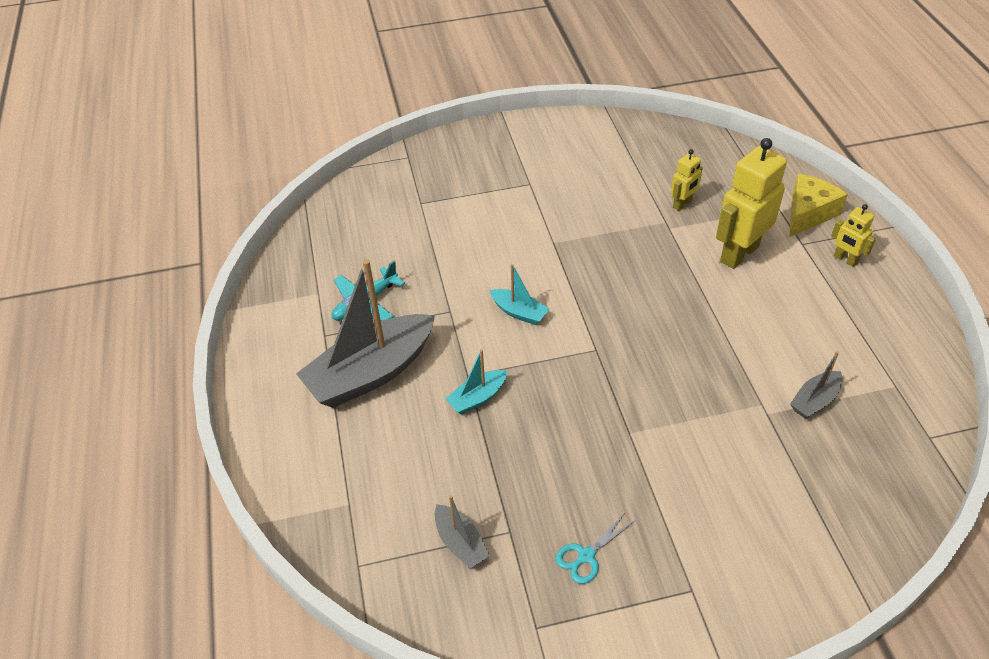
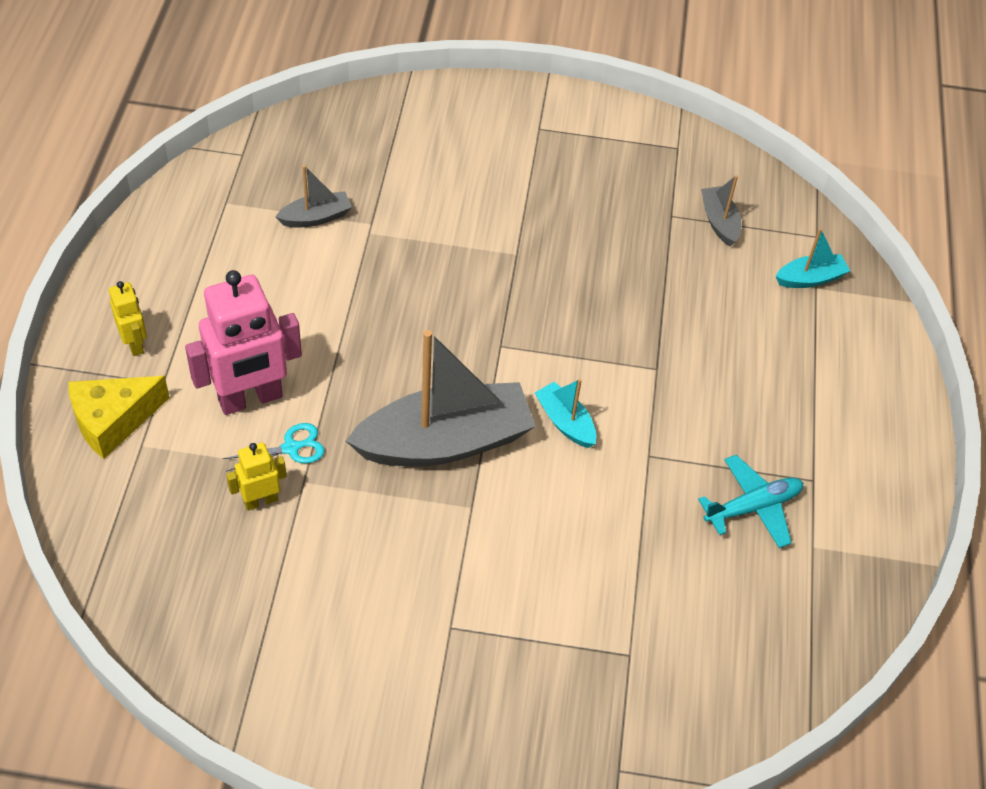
camera: 165 degrees left, 5 degrees up
grey boat [296,259,435,408] -> grey boat moved to [346,330,536,467]
turquoise boat [446,349,507,415] -> turquoise boat moved to [776,228,850,288]
turquoise scissors [555,513,635,584] -> turquoise scissors moved to [223,423,325,472]
yellow robot [716,138,787,269] -> pink robot [185,270,302,415]

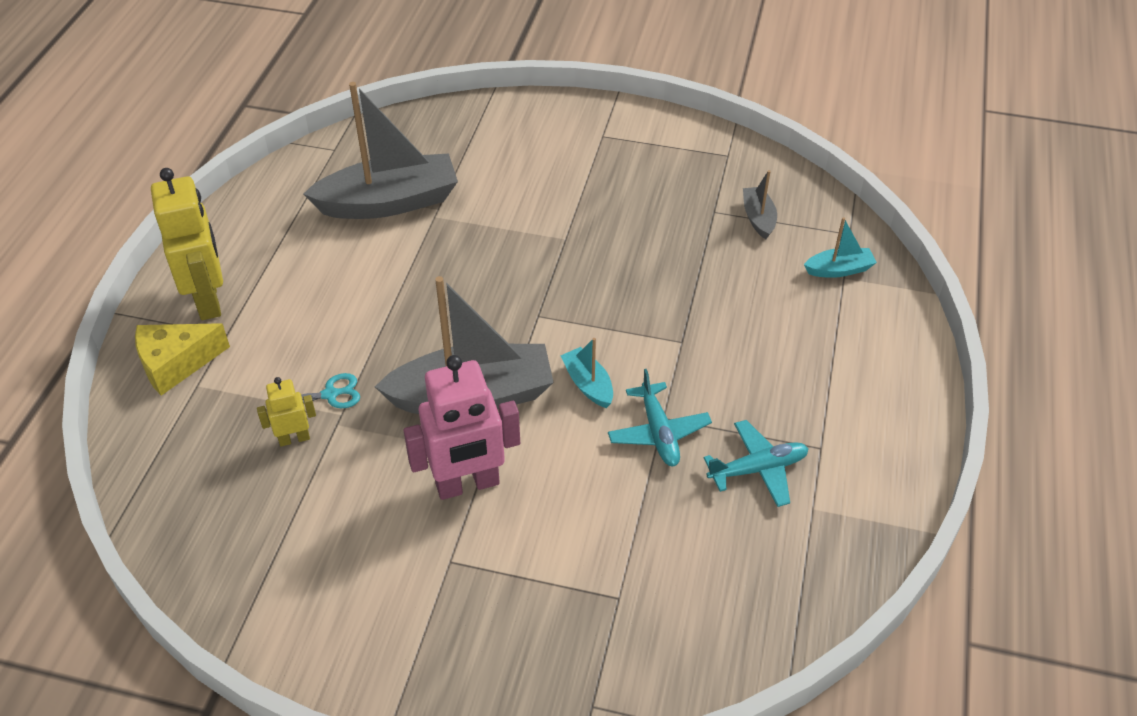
camera: 10 degrees right, 5 degrees down
yellow robot [109,281,147,356] -> yellow robot [151,168,223,320], size x1.98
pink robot [185,270,302,415] -> pink robot moved to [404,355,520,500]
grey boat [275,165,352,227] -> grey boat [304,82,458,219], size x2.18
none -> turquoise plane [608,369,712,466]

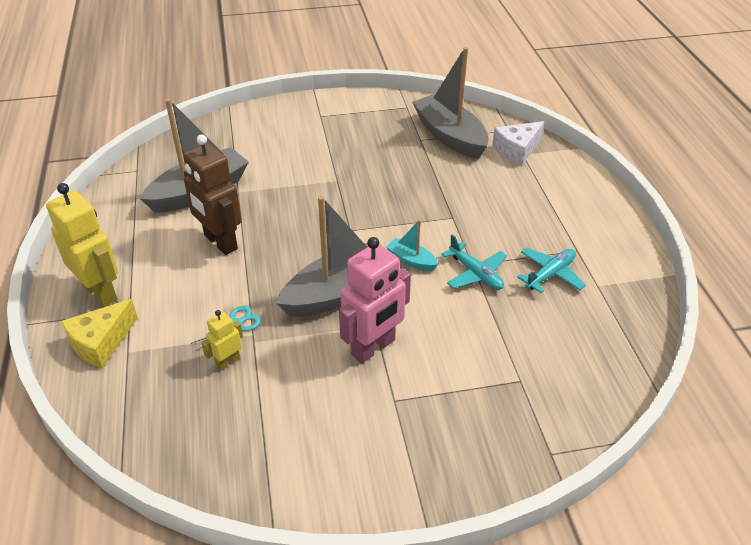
camera: 25 degrees left, 5 degrees down
grey boat [743,170,777,239] -> grey boat [412,47,488,159], size x2.18
turquoise boat [804,217,877,278] -> white cheese [492,121,544,166]
none -> brown robot [183,134,242,255]

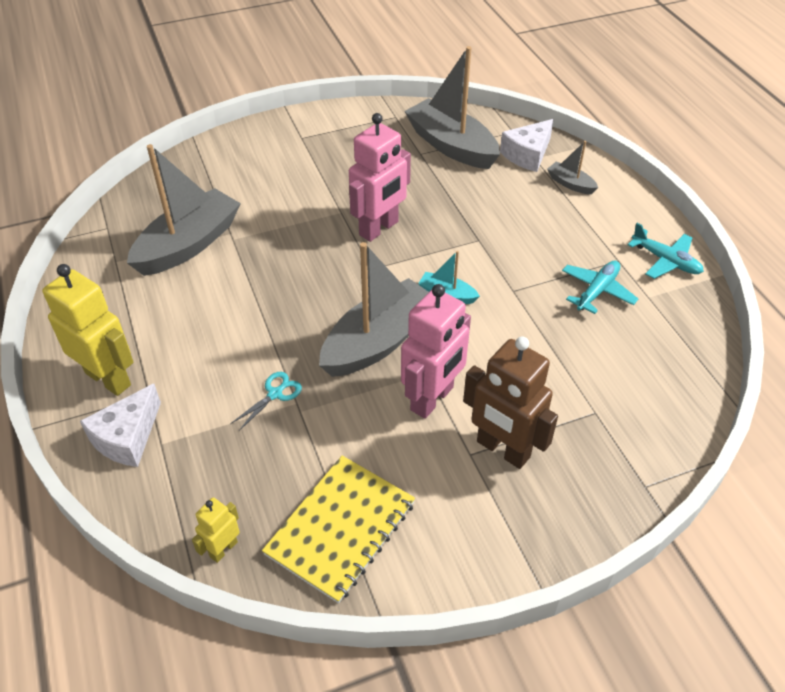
camera: 10 degrees left, 5 degrees up
yellow cheese [61,299,138,368] -> white cheese [80,384,161,467]
brown robot [183,134,242,255] -> brown robot moved to [463,336,558,469]
yellow robot [201,310,243,370] -> yellow robot moved to [192,497,240,563]
turquoise plane [441,235,507,290] -> turquoise plane moved to [628,223,704,279]
none -> yellow notebook [262,456,415,604]
none -> pink robot [349,113,411,242]
none -> grey boat [547,141,598,194]

